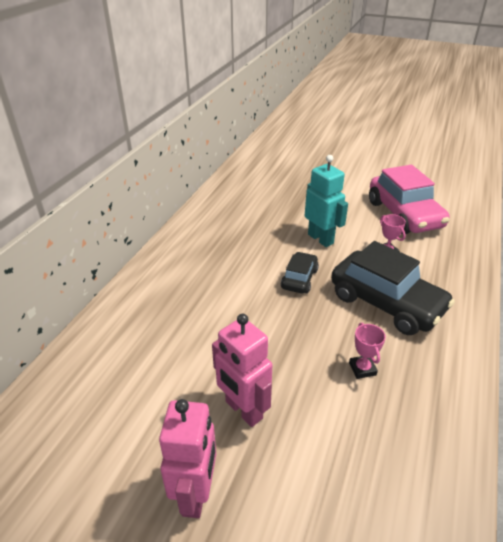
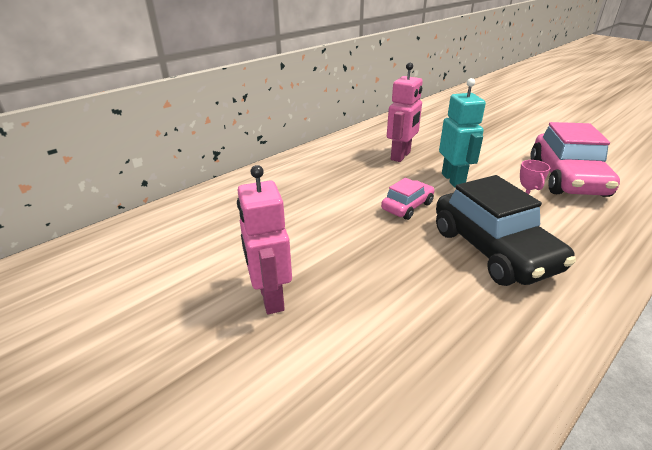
camera: 25 degrees right, 5 degrees down
pink robot [159,399,216,518] -> pink robot moved to [387,62,423,162]
black car [281,252,319,294] -> pink car [381,178,435,220]
pink trophy [349,323,386,379] -> none

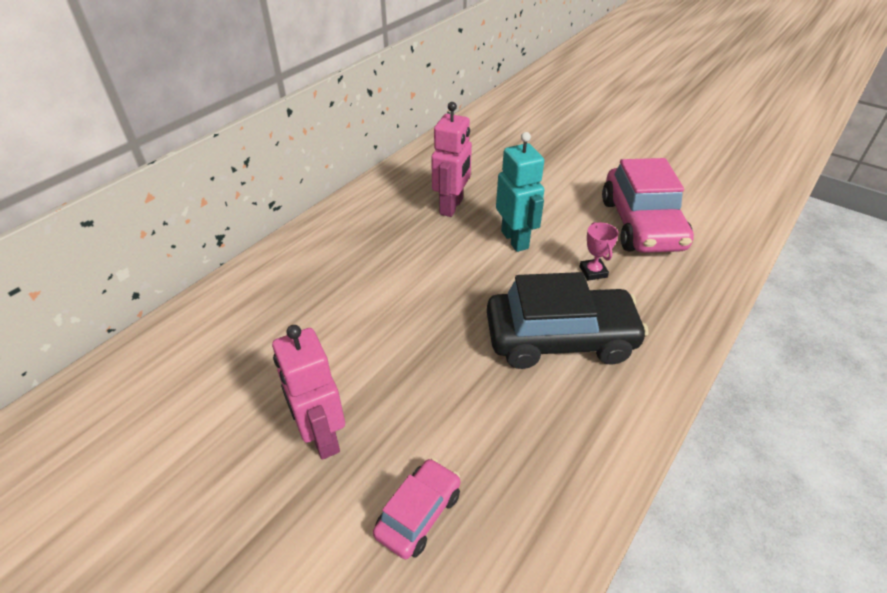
camera: 10 degrees left, 10 degrees up
pink car [381,178,435,220] -> pink car moved to [373,458,460,559]
black car [436,175,576,286] -> black car turned 60 degrees counterclockwise [487,272,648,369]

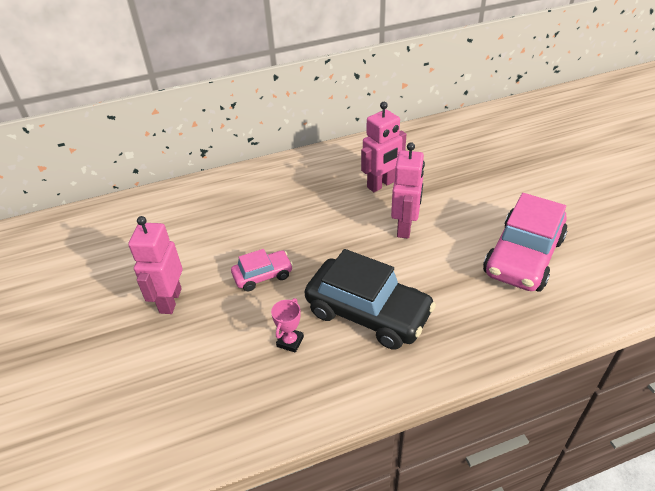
camera: 35 degrees right, 0 degrees up
pink car [373,458,460,559] -> pink car moved to [231,249,293,291]
turquoise robot [496,132,544,252] -> pink robot [391,142,425,238]
pink trophy [580,222,619,281] -> pink trophy moved to [271,298,304,353]

